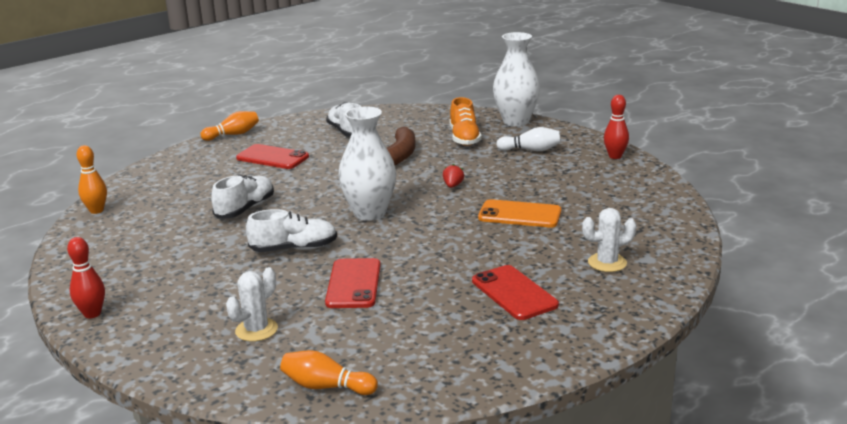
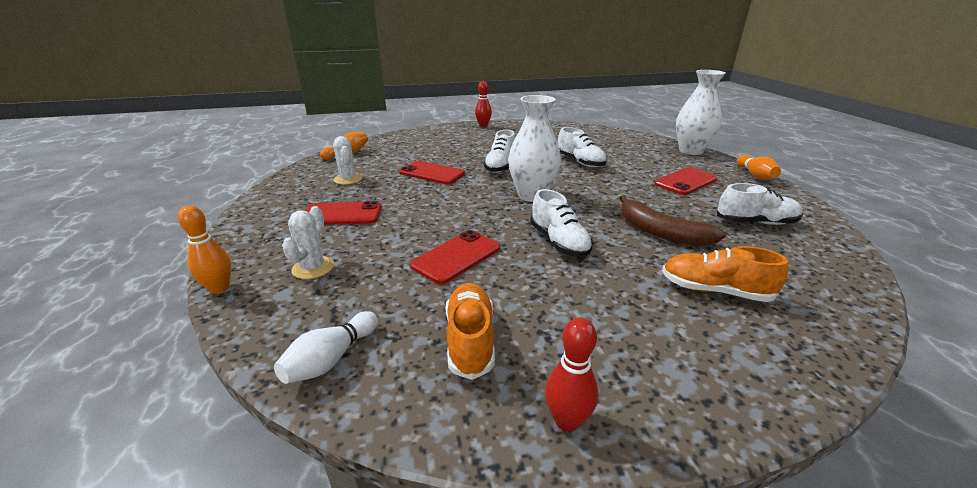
camera: 115 degrees right, 5 degrees up
orange bowling pin [77,145,107,214] -> orange bowling pin moved to [178,205,231,294]
white cactus [226,267,278,342] -> white cactus moved to [333,136,363,185]
red strawberry [443,164,464,188] -> white shoe [530,189,593,257]
orange phone [478,199,561,228] -> red phone [410,230,500,284]
white vase [493,32,540,126] -> white vase moved to [676,70,726,155]
white bowling pin [496,127,561,151] -> white bowling pin moved to [274,311,378,384]
none -> orange shoe [445,283,495,380]

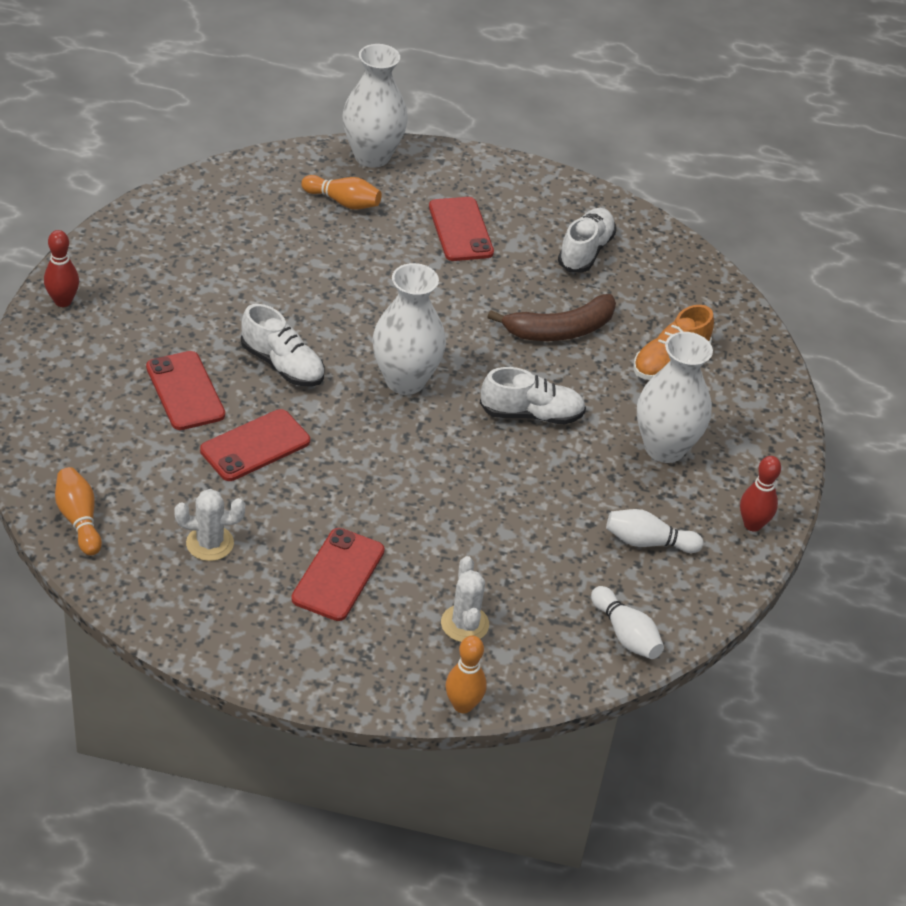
camera: 70 degrees left, 15 degrees up
white cactus [282,206,334,279] -> white cactus turned 45 degrees clockwise [441,556,489,642]
red phone [410,230,500,284] -> red phone moved to [146,351,225,430]
orange shoe [445,283,495,380] -> white bowling pin [606,509,703,553]
white shoe [558,127,607,167] -> none
orange bowling pin [737,155,781,180] -> orange bowling pin moved to [301,175,382,210]
none -> white vase [637,332,713,463]

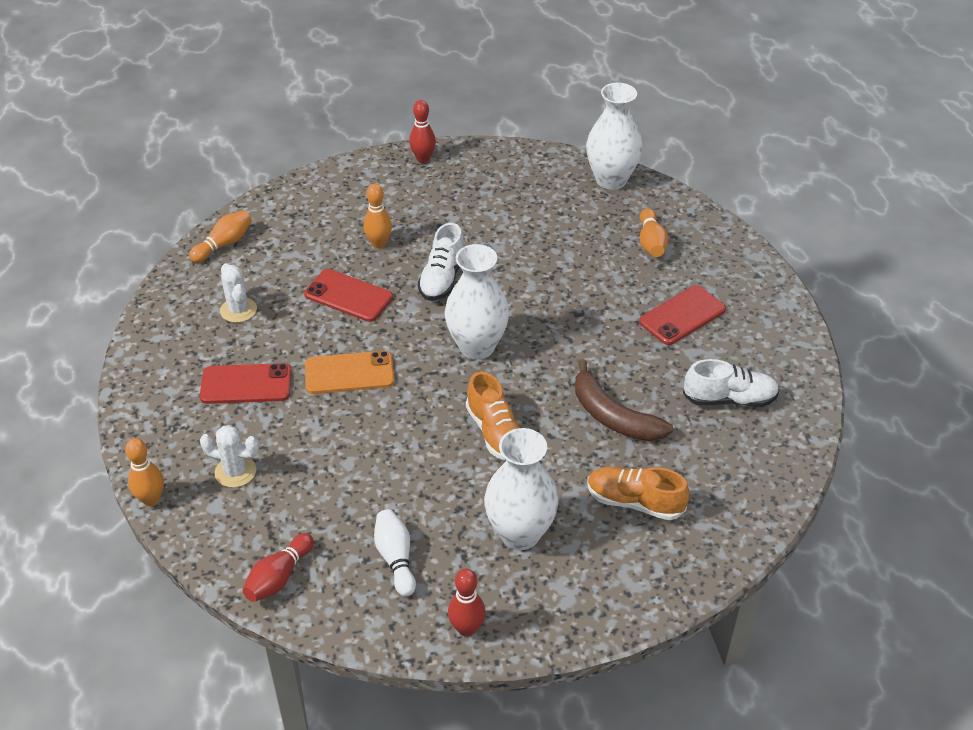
camera: 70 degrees right, 0 degrees up
red phone [146,351,225,430] -> orange bowling pin [363,184,392,248]
white vase [343,44,408,168] -> white vase moved to [586,83,643,190]
white cactus [441,556,489,642] -> white cactus turned 45 degrees clockwise [200,425,259,488]
white shoe [480,367,586,424] -> orange shoe [466,371,520,461]
white bowling pin [591,586,664,659] -> red bowling pin [242,533,314,602]
none -> orange phone [305,351,394,394]

